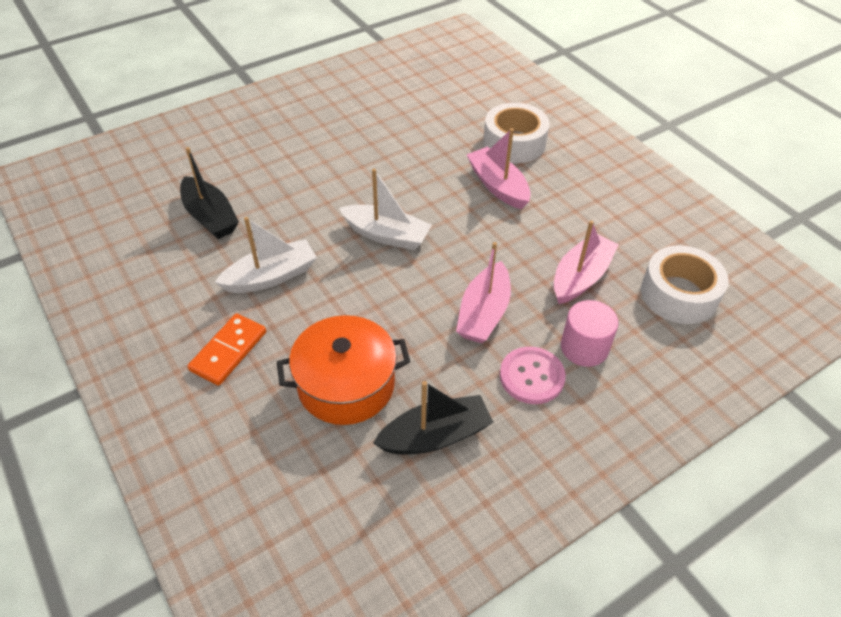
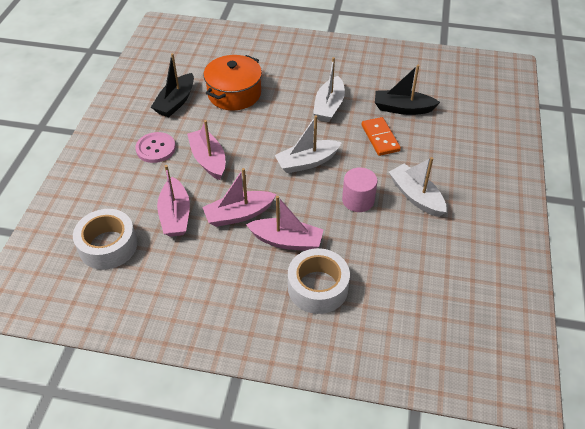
camera: 135 degrees right, 0 degrees up
orange domino [187,313,266,386] -> orange domino moved to [362,117,401,156]
pink cylinder [561,300,619,367] -> pink cylinder moved to [342,167,378,212]
none -> pink boat [202,168,277,227]
none -> white boat [389,157,446,217]

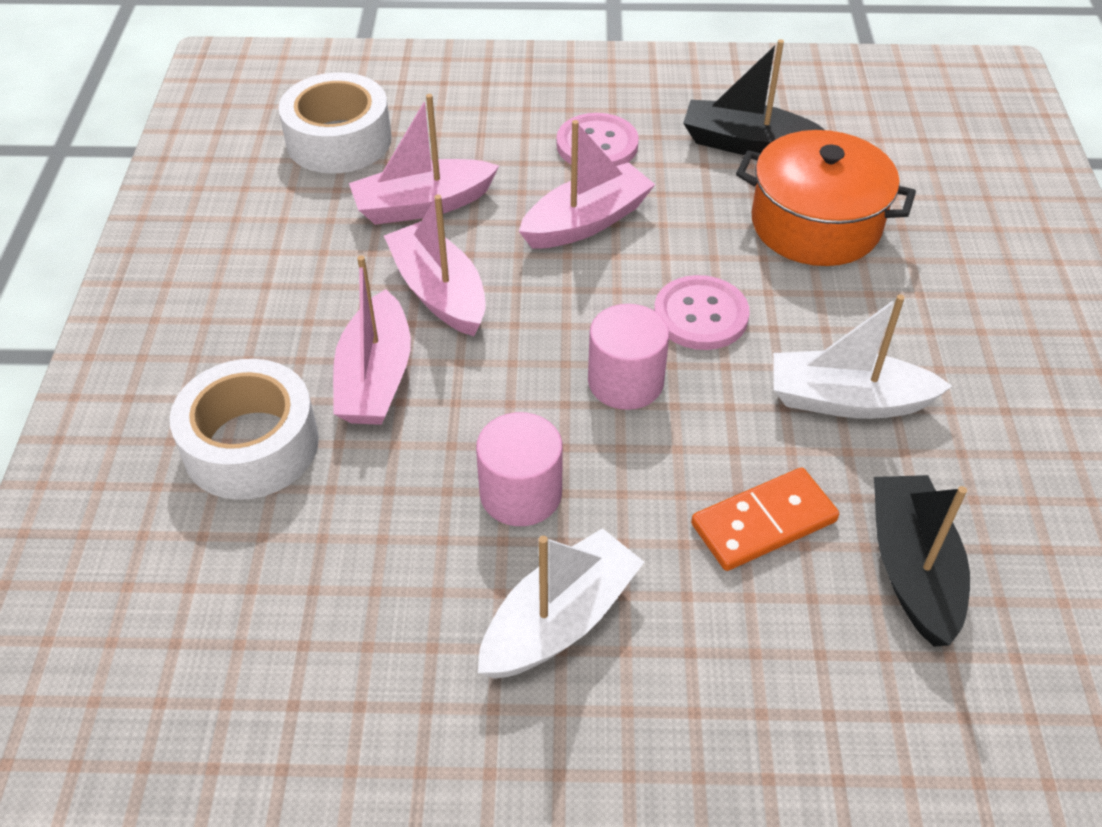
camera: 80 degrees right, 0 degrees up
white boat [275,115,342,173] -> pink cylinder [588,304,669,410]
none -> pink button [654,275,750,350]

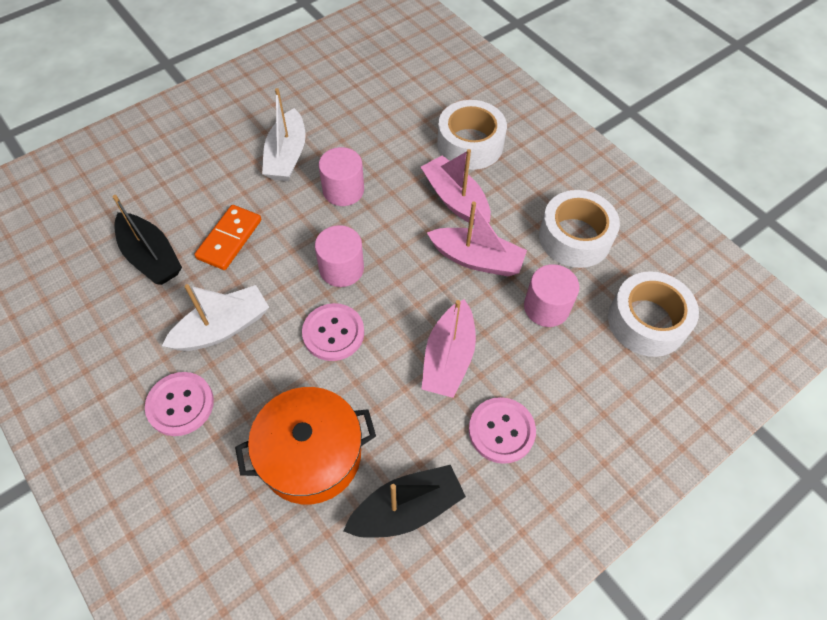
camera: 140 degrees right, 10 degrees up
pink boat [349,94,499,225] -> pink cylinder [524,264,579,327]
none -> pink button [145,372,214,436]
none -> white tape [539,190,620,268]

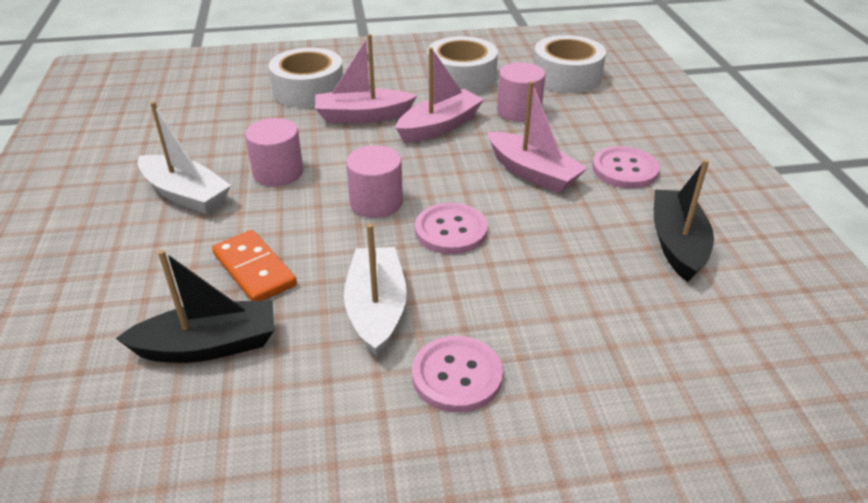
camera: 60 degrees left, 20 degrees down
orange pot [235,387,376,504] -> none

